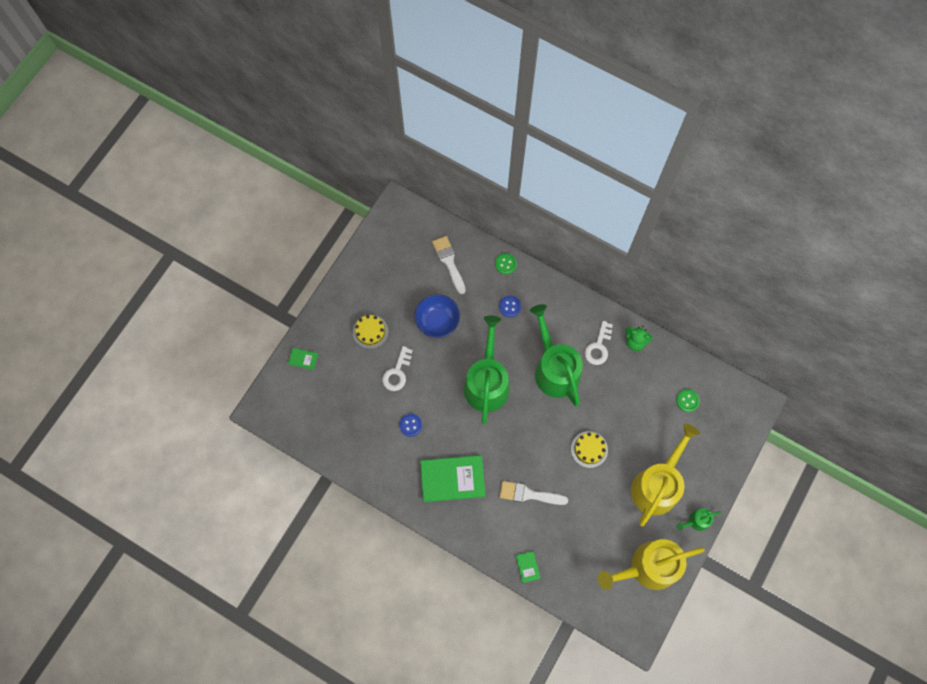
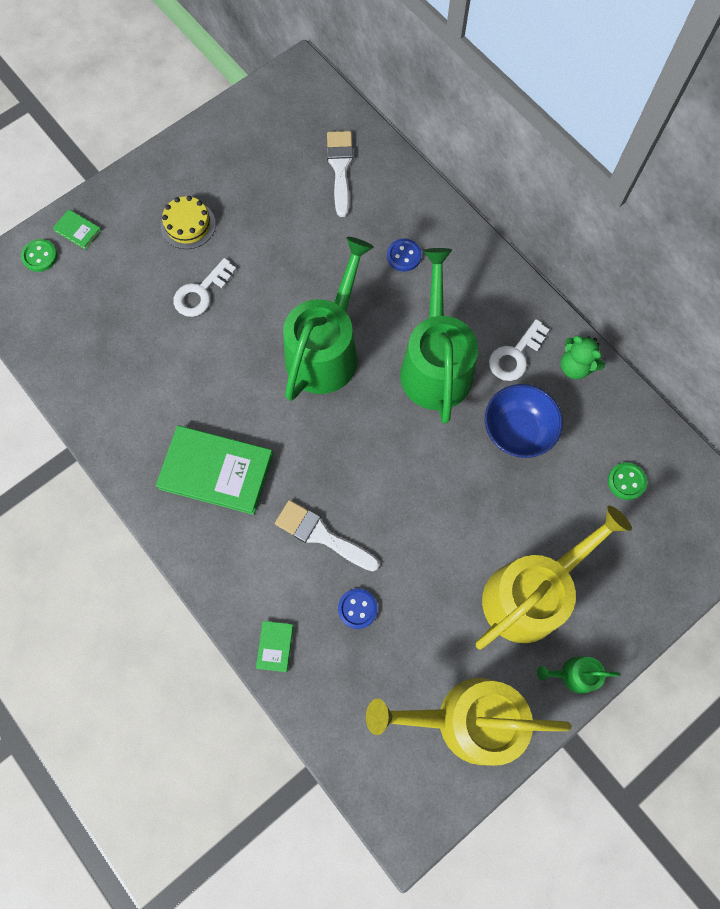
camera: 20 degrees right, 0 degrees up
blue button [399,414,422,437] -> blue button moved to [338,588,378,629]
blue bowl [414,294,460,338] -> blue bowl moved to [485,384,563,458]
green button [495,253,517,275] -> green button moved to [21,239,58,272]
yellow cake [571,431,608,468] -> none

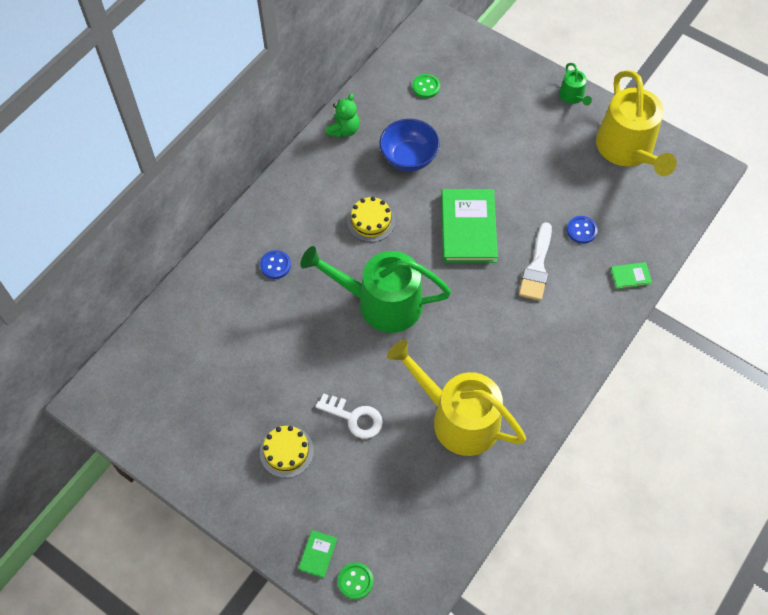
camera: 105 degrees left, 10 degrees down
green book [156,425,273,515] -> green book moved to [441,189,498,263]
white brush [327,131,353,217] -> none
green watering can [400,248,478,424] -> yellow cake [347,197,395,242]
yellow watering can [476,506,632,650] -> yellow watering can moved to [387,340,526,456]
white key [489,319,550,381] -> none

